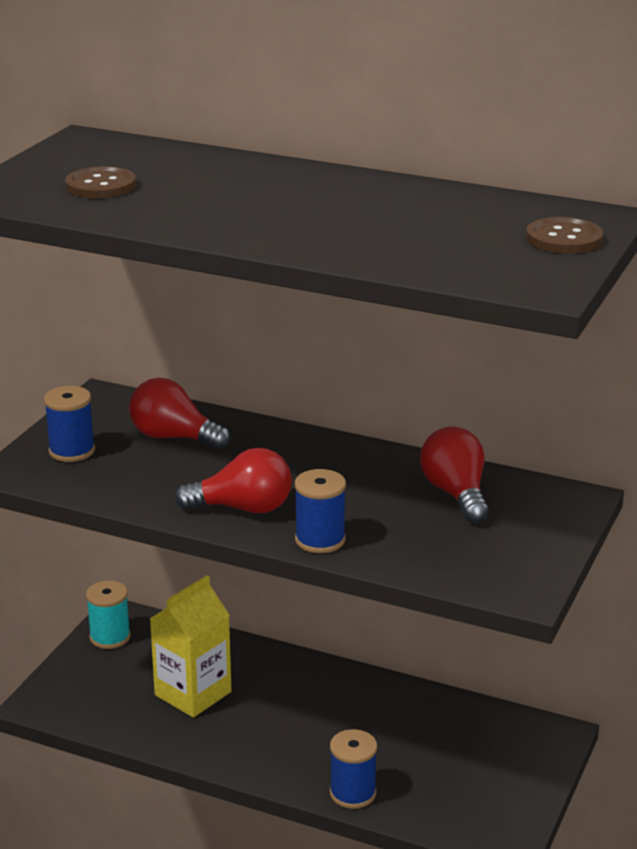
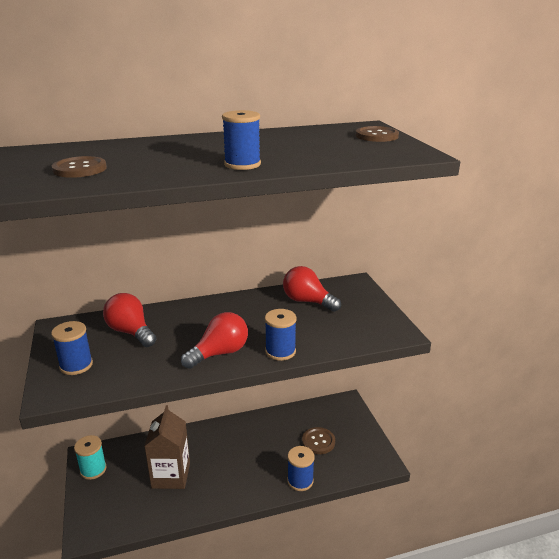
camera: 40 degrees left, 0 degrees up
red light bulb [129,378,230,450] -> red light bulb turned 60 degrees clockwise [103,293,156,347]
yellow carton [149,575,232,718] -> brown carton [144,405,190,489]
none -> blue spool [222,110,261,170]
none -> brown button [302,427,335,454]

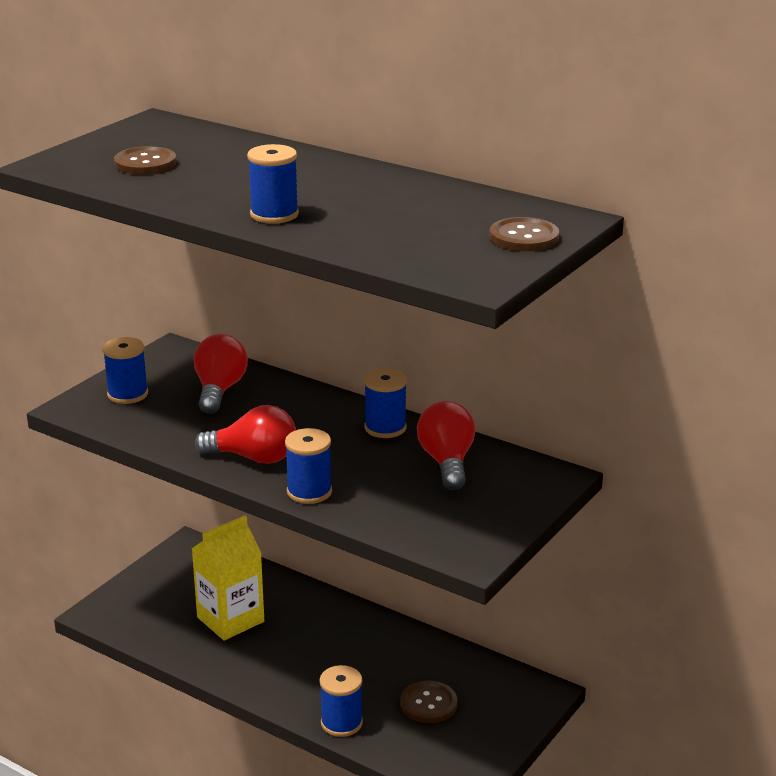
camera: 50 degrees right, 0 degrees up
turquoise spool [74,435,107,480] -> none
brown carton [144,405,190,489] -> yellow carton [192,516,264,640]
none -> blue spool [364,368,407,438]

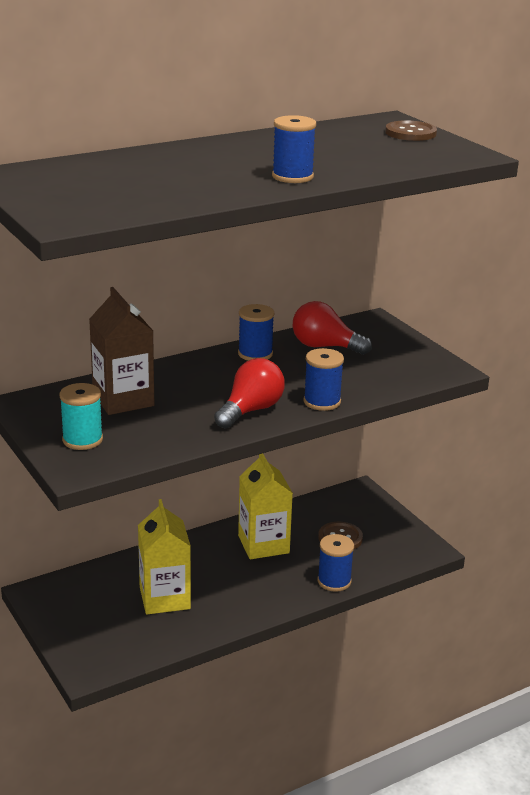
camera: 65 degrees left, 0 degrees up
blue spool [103,337,148,404] -> turquoise spool [60,383,103,450]
brown button [114,146,176,174] -> none
red light bulb [194,334,248,414] -> brown carton [89,287,155,415]
none -> yellow carton [238,453,293,559]

